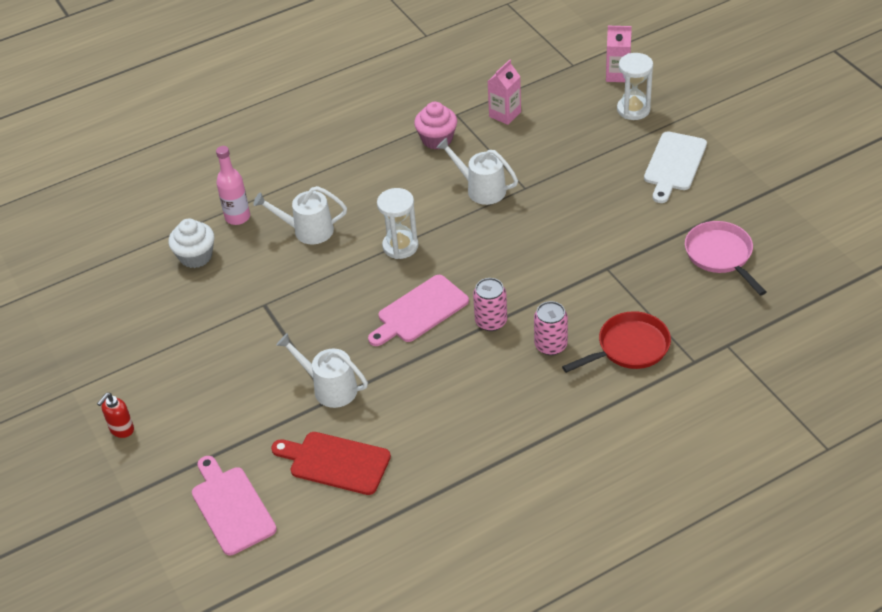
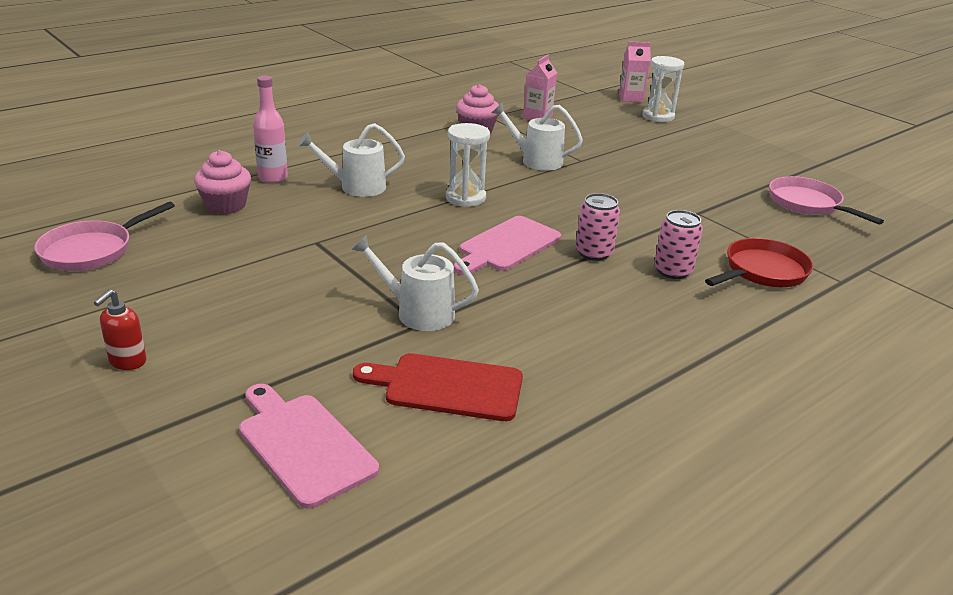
camera: 15 degrees left, 15 degrees down
white cupcake [169,219,214,268] -> pink cupcake [194,150,251,214]
white cutting board [644,131,707,203] -> none
none -> pink pan [34,202,175,271]

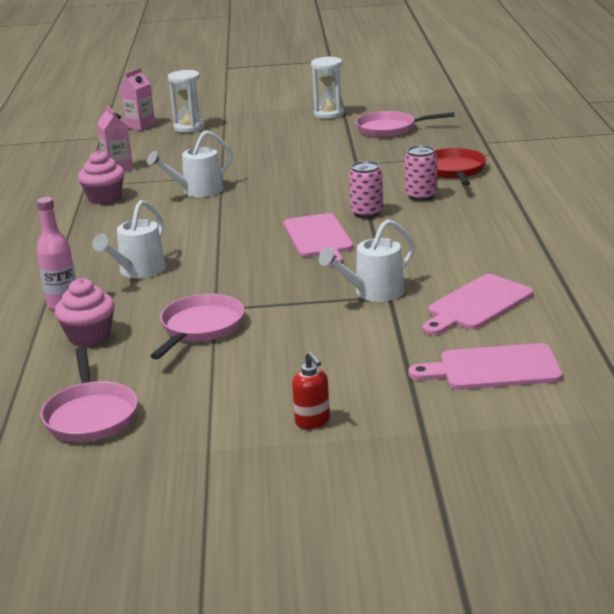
camera: 50 degrees left, 5 degrees down
red cutting board [353,353,523,421] -> pink cutting board [423,274,533,335]
white hourglass [446,123,490,207] -> white hourglass moved to [311,56,345,119]
none -> pink pan [150,294,244,359]

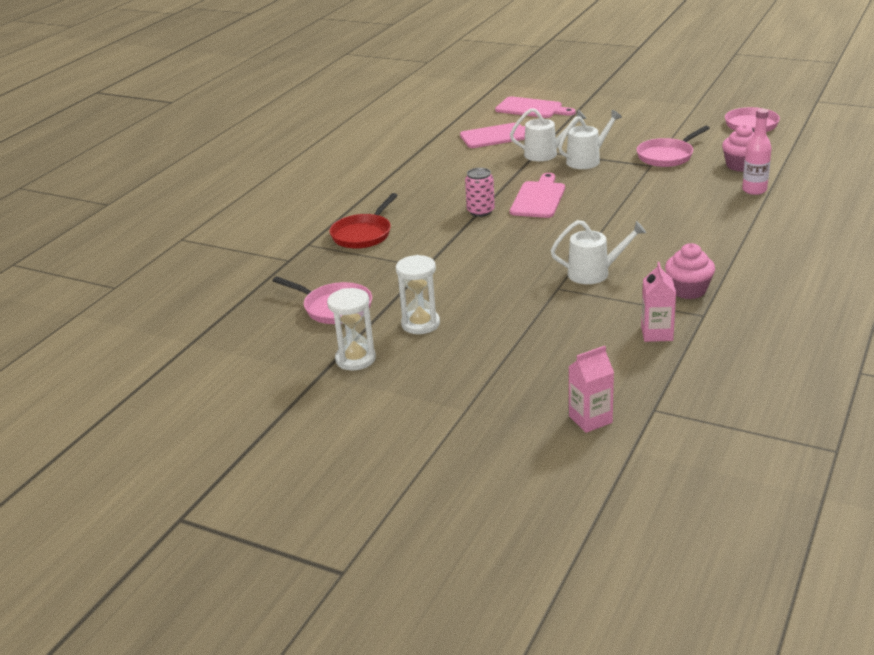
camera: 150 degrees left, 5 degrees up
white watering can [92,200,166,279] -> white watering can moved to [558,110,622,169]
white hourglass [168,70,205,133] -> white hourglass moved to [396,255,440,334]
red soap dispenser [292,352,330,429] -> none
pink can [405,145,437,201] -> none

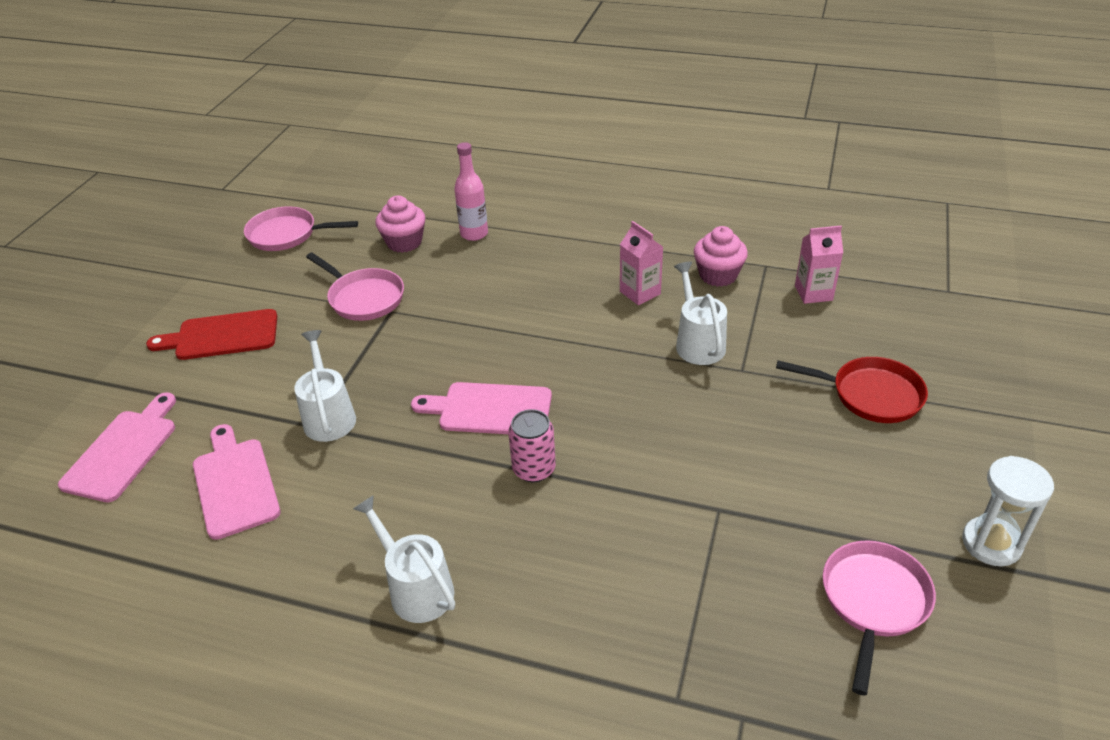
camera: 100 degrees left, 10 degrees up
red pan [329,193,398,249] -> red pan moved to [776,357,928,423]
white hourglass [396,255,440,334] -> none
white watering can [558,110,622,169] -> white watering can moved to [353,495,455,623]
pink carton [568,346,614,433] -> pink carton moved to [620,221,663,305]
none -> red cutting board [146,309,277,360]

